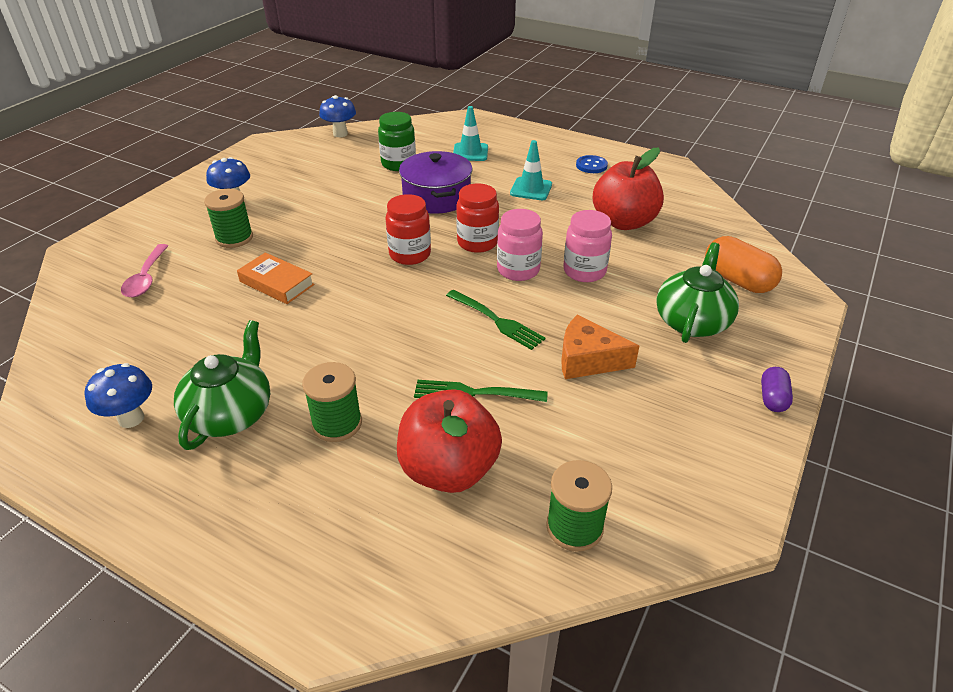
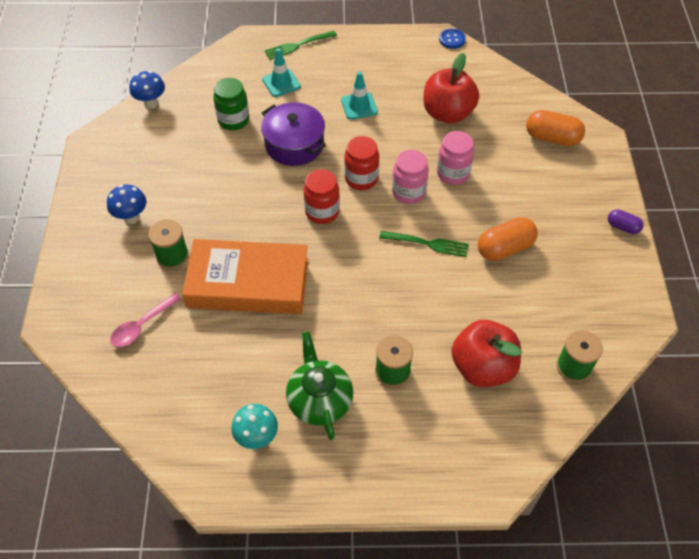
camera: 30 degrees left, 15 degrees up
blue mushroom [85,363,152,428] -> turquoise mushroom [231,404,278,449]
pink spoon [121,244,168,297] -> pink spoon turned 75 degrees clockwise [110,293,181,347]
orange book [237,252,315,304] -> orange book [182,239,308,314], size x2.09
green fork [414,380,547,402] -> green fork moved to [264,31,337,59]
orange cheese [561,314,639,379] -> orange capsule [478,217,538,261]
blue button [576,155,608,173] -> blue button moved to [439,28,466,49]
green teapot [656,242,739,343] -> none
purple capsule [761,367,793,412] -> purple capsule turned 45 degrees counterclockwise [608,209,644,234]

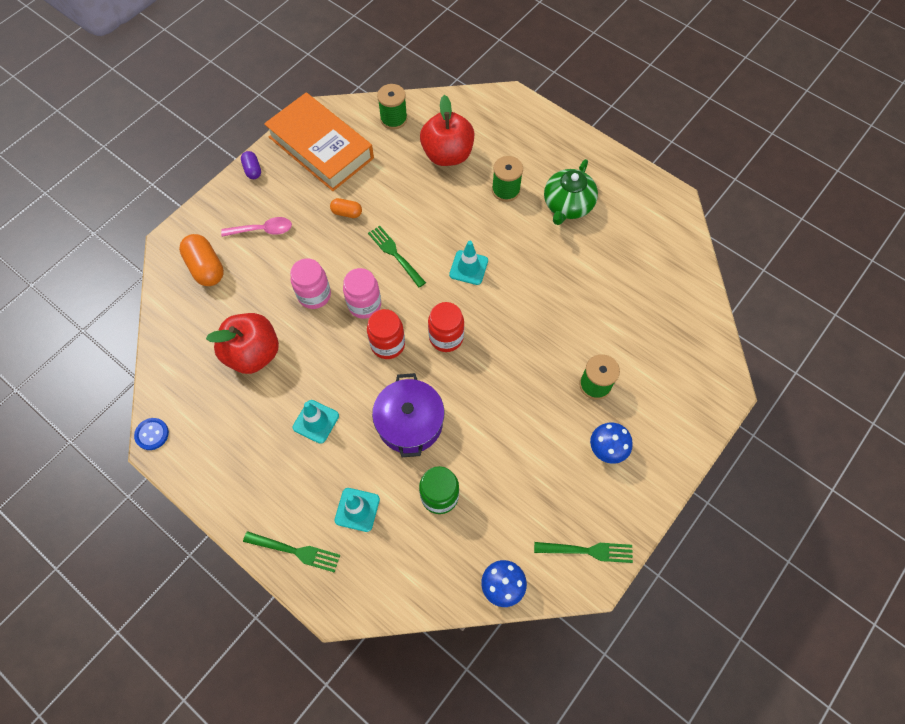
camera: 140 degrees left, 10 degrees up
pink spoon [110,293,181,347] -> pink spoon moved to [221,217,292,237]
orange book [182,239,308,314] -> orange book moved to [264,93,374,191]
turquoise mushroom [231,404,278,449] -> none
orange capsule [478,217,538,261] -> orange capsule [330,198,362,218], size x0.57
none -> turquoise traffic cone [449,241,488,285]
none -> green fork [534,542,633,563]

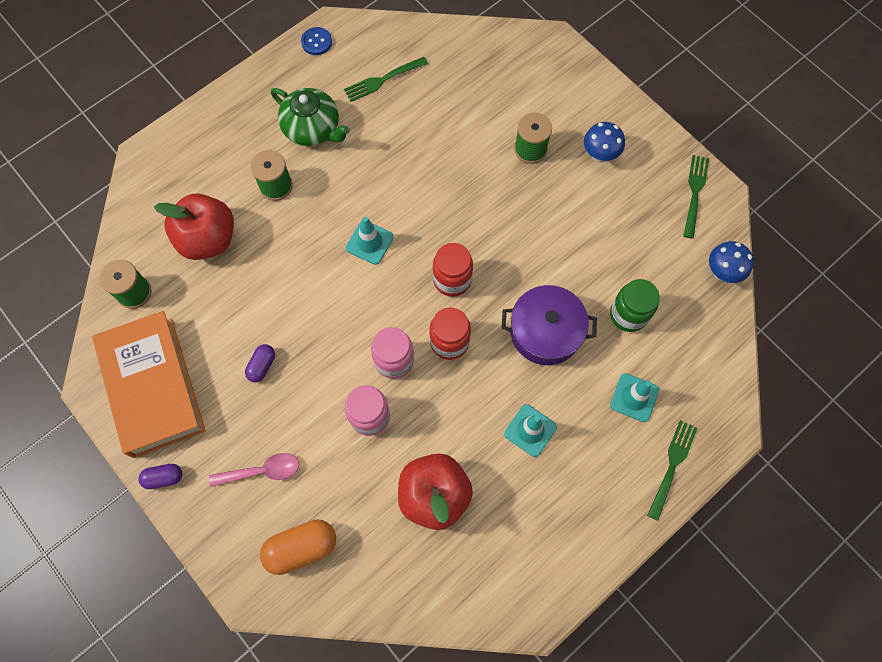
camera: 80 degrees left, 5 degrees up
blue button [134,418,169,450] -> blue button moved to [301,27,332,55]
pink spoon [221,217,292,237] -> pink spoon turned 75 degrees clockwise [209,453,299,487]
orange book [264,93,374,191] -> orange book turned 75 degrees counterclockwise [92,311,205,458]
orange capsule [330,198,362,218] -> purple capsule [245,344,275,382]
green fork [368,226,426,288] -> green fork moved to [344,57,428,102]

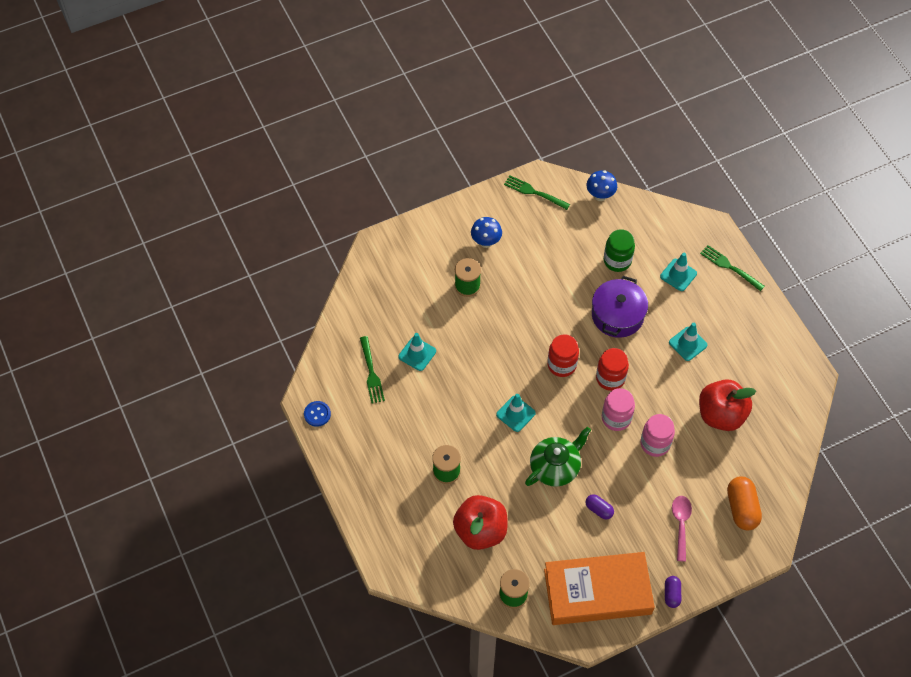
camera: 75 degrees left, 10 degrees down
green teapot [271,88,350,146] -> green teapot moved to [525,427,591,487]
none -> turquoise traffic cone [398,333,436,371]

